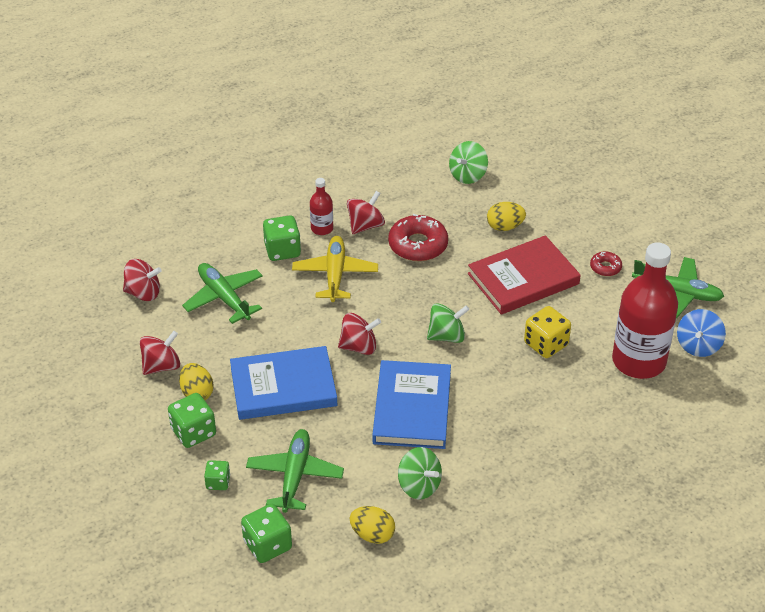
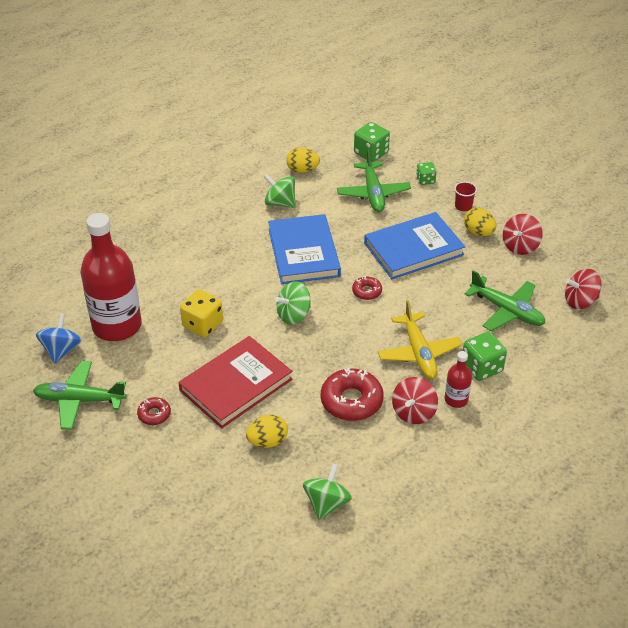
camera: 165 degrees right, 0 degrees up
green dice [168,393,216,448] -> red cup [454,182,477,211]
red spinning top [338,313,381,355] -> red donut [352,276,382,300]

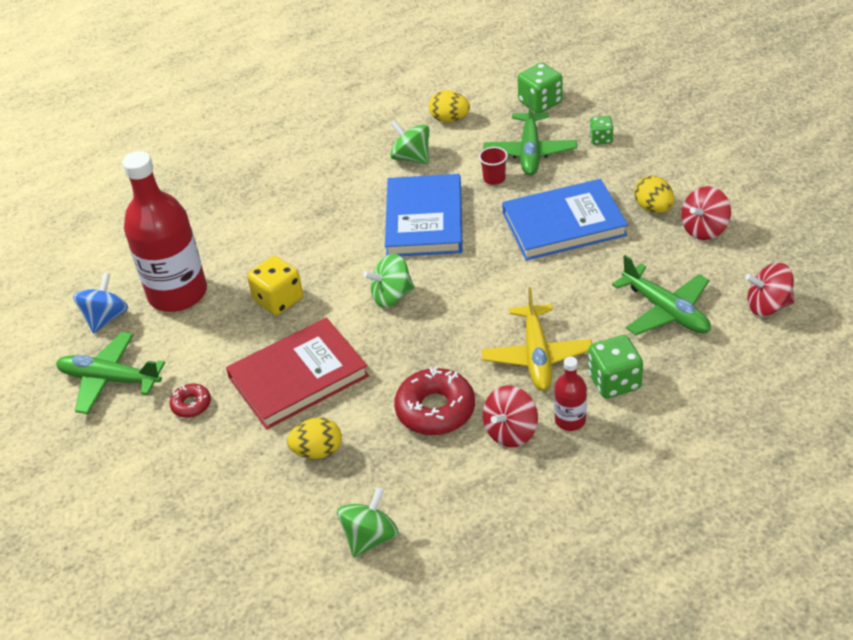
camera: 15 degrees right, 0 degrees up
red donut [352,276,382,300] -> none
red cup [454,182,477,211] -> red cup moved to [479,147,508,185]

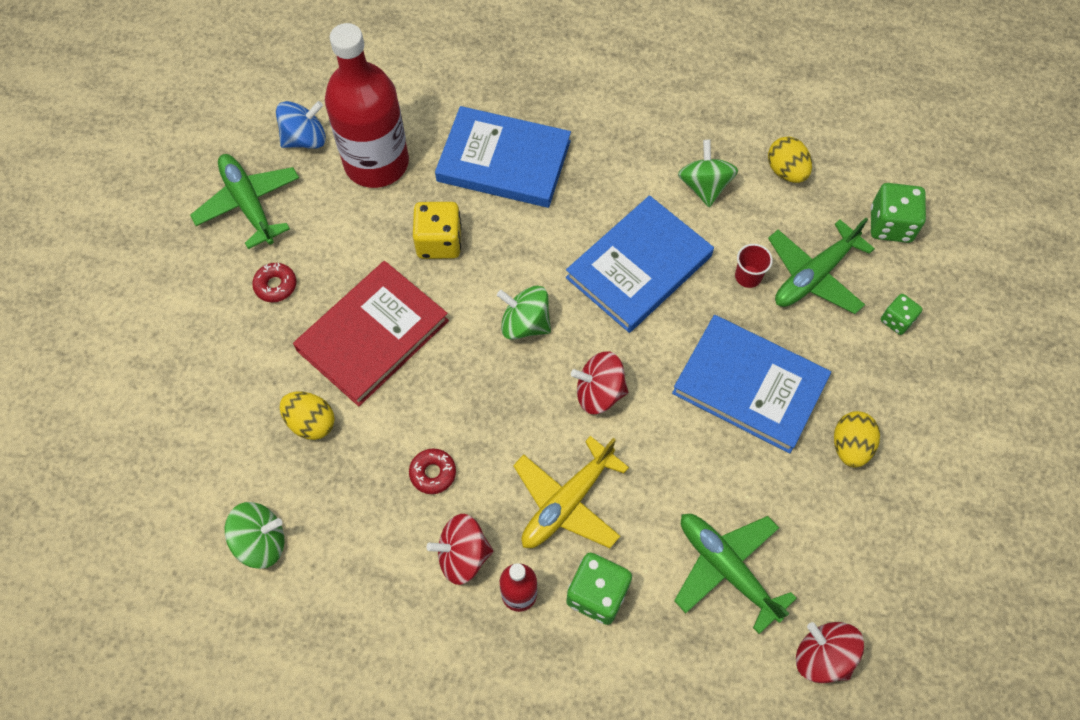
camera: 40 degrees right, 20 degrees up
red book [226,317,369,430] -> red book turned 60 degrees counterclockwise [293,261,449,406]
red donut [394,366,475,435] -> red donut [409,448,456,494], size x0.52
green plane [612,255,711,335] -> green plane turned 135 degrees clockwise [674,514,797,634]
red spinning top [681,186,731,240] -> red spinning top moved to [571,351,628,414]
none -> blue book [435,106,571,208]

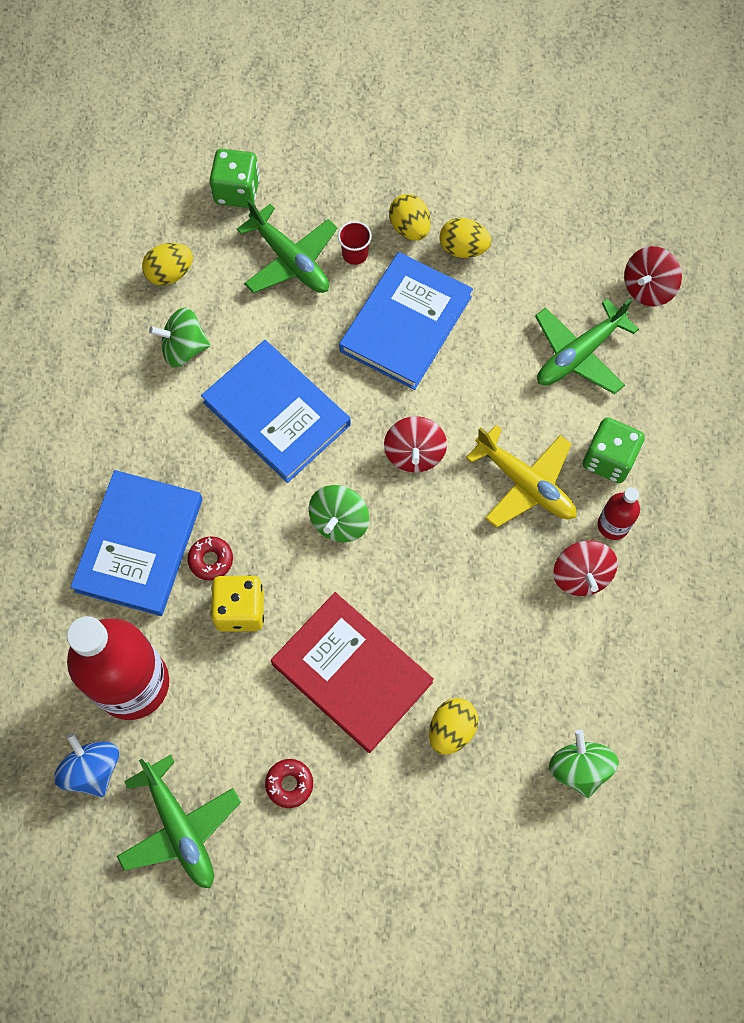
camera: 90 degrees left, 5 degrees up
green plane [190,154,299,249] -> green plane turned 90 degrees counterclockwise [117,755,241,888]
red donut [409,448,456,494] -> red donut moved to [188,536,233,581]
red cup [735,244,773,288] -> red cup moved to [338,221,372,265]
green dice [881,294,922,335] -> none
none -> yellow egg [389,194,431,241]

